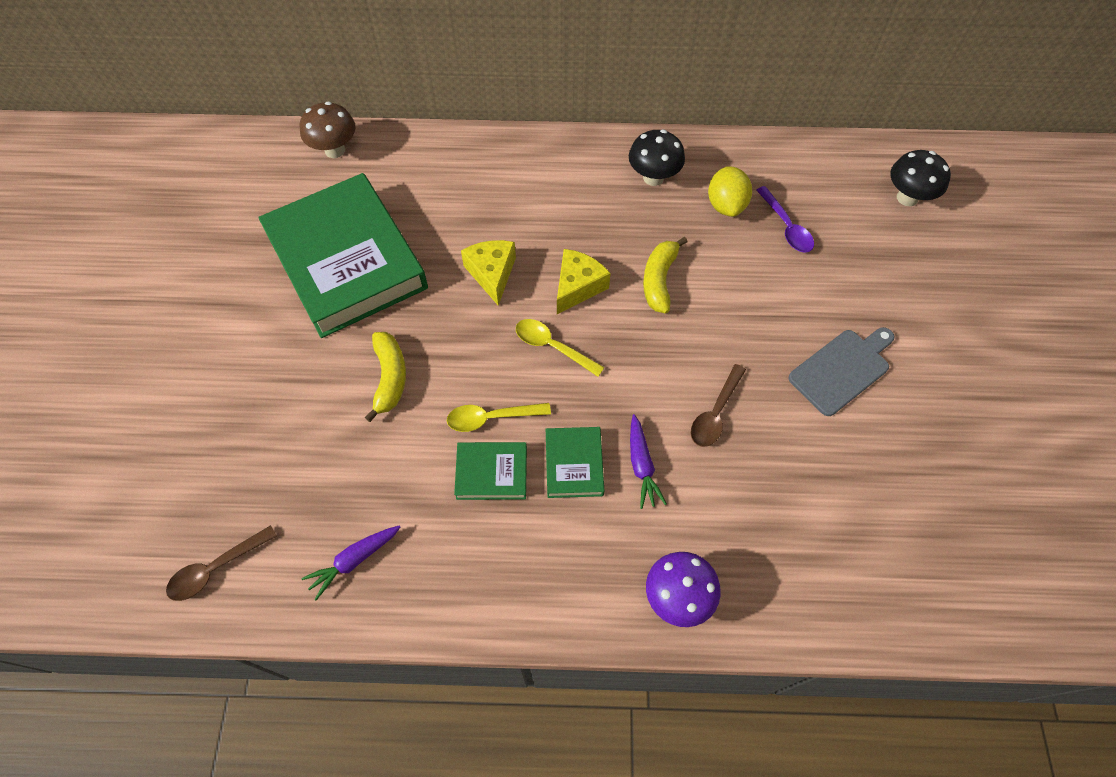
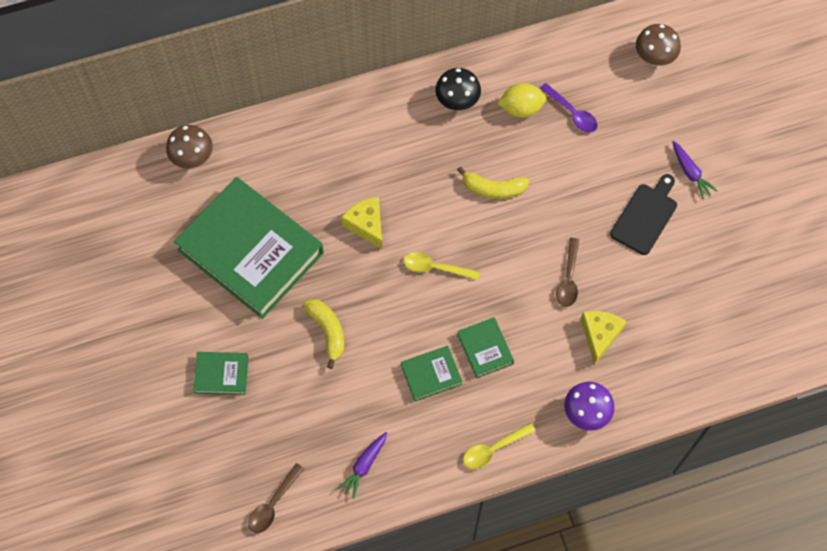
camera: 20 degrees left, 5 degrees up
yellow spoon [447,403,551,432] -> yellow spoon moved to [463,423,536,469]
yellow cheese [557,249,611,314] -> yellow cheese moved to [580,311,627,365]
purple carrot [630,414,667,509] -> purple carrot moved to [672,141,718,199]
yellow banana [643,237,687,313] -> yellow banana turned 75 degrees counterclockwise [457,167,529,199]
yellow lemon [708,166,752,217] -> yellow lemon turned 75 degrees counterclockwise [497,83,546,118]
grey cutting board [789,327,895,416] -> black cutting board [610,174,677,255]
black mushroom [890,150,951,206] -> brown mushroom [636,24,681,66]
none -> green book [193,352,248,395]

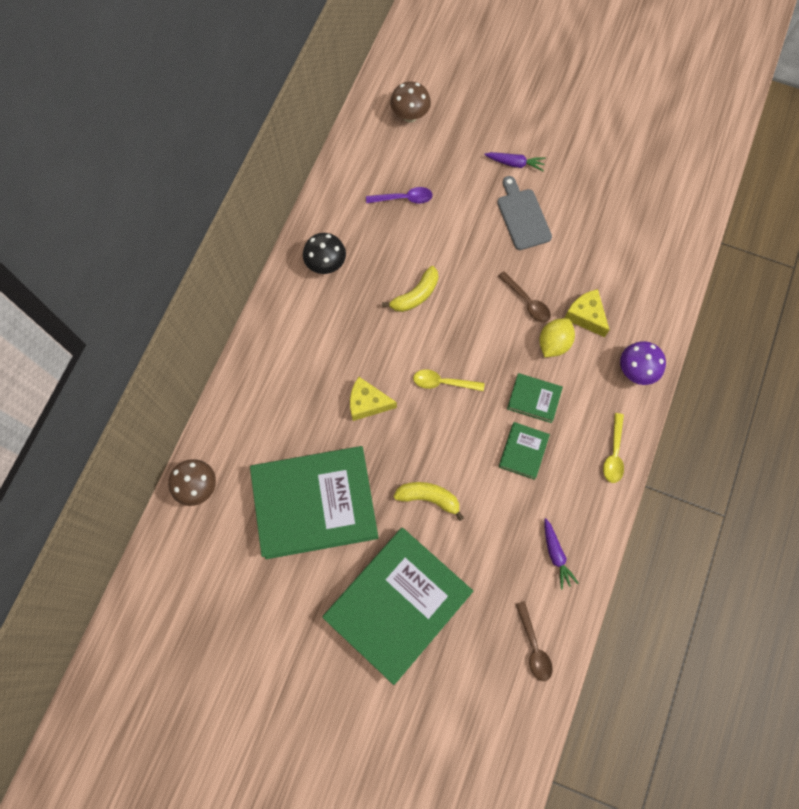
camera: 50 degrees left, 5 degrees up
green book [193,352,248,395] -> green book [323,528,473,685], size x2.35
yellow spoon [404,252,479,280] -> yellow spoon turned 45 degrees clockwise [413,369,484,391]
yellow lemon [497,83,546,118] -> yellow lemon moved to [539,318,575,357]
black cutting board [610,174,677,255] -> grey cutting board [497,176,552,250]

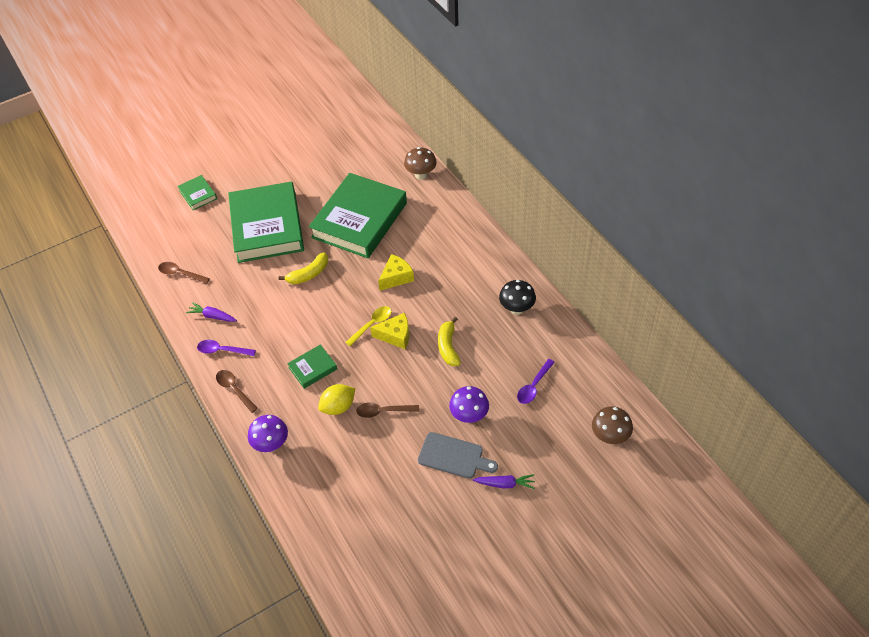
camera: 130 degrees right, 20 degrees down
purple carrot [484,152,546,171] -> purple carrot turned 135 degrees counterclockwise [473,474,535,489]
green book [499,422,550,480] -> green book moved to [177,175,217,210]
yellow lemon [539,318,575,357] -> yellow lemon turned 75 degrees clockwise [318,384,355,415]
yellow cheese [564,289,609,337] -> yellow cheese moved to [370,313,409,349]
yellow spoon [603,413,624,483] -> brown spoon [216,370,258,413]
none -> purple spoon [197,340,256,356]
none -> purple mushroom [449,386,489,423]

